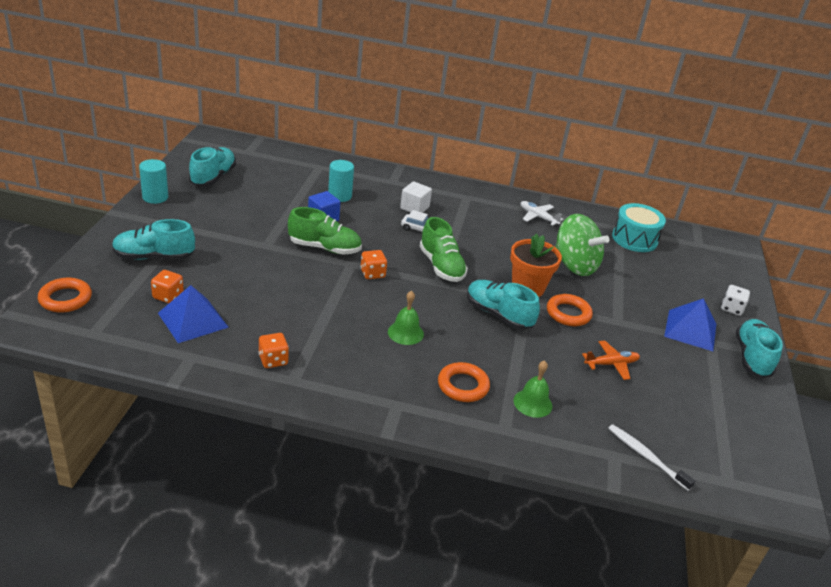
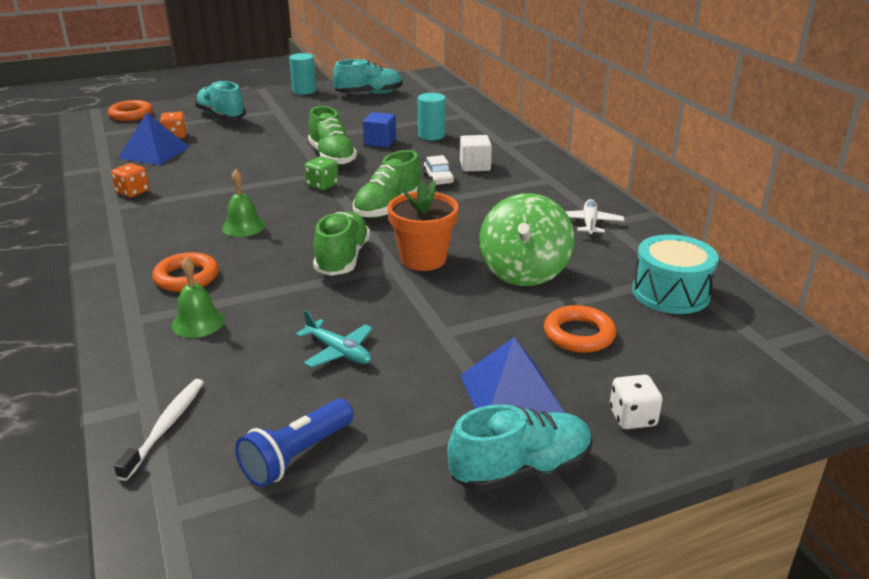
camera: 60 degrees right, 5 degrees down
orange dice [360,250,387,279] -> green dice [304,157,339,190]
turquoise shoe [467,280,540,330] -> green shoe [313,211,370,276]
orange ring [547,294,593,326] -> orange ring moved to [544,305,616,353]
orange plane [582,341,640,380] -> turquoise plane [296,310,373,368]
none -> blue flashlight [235,399,354,487]

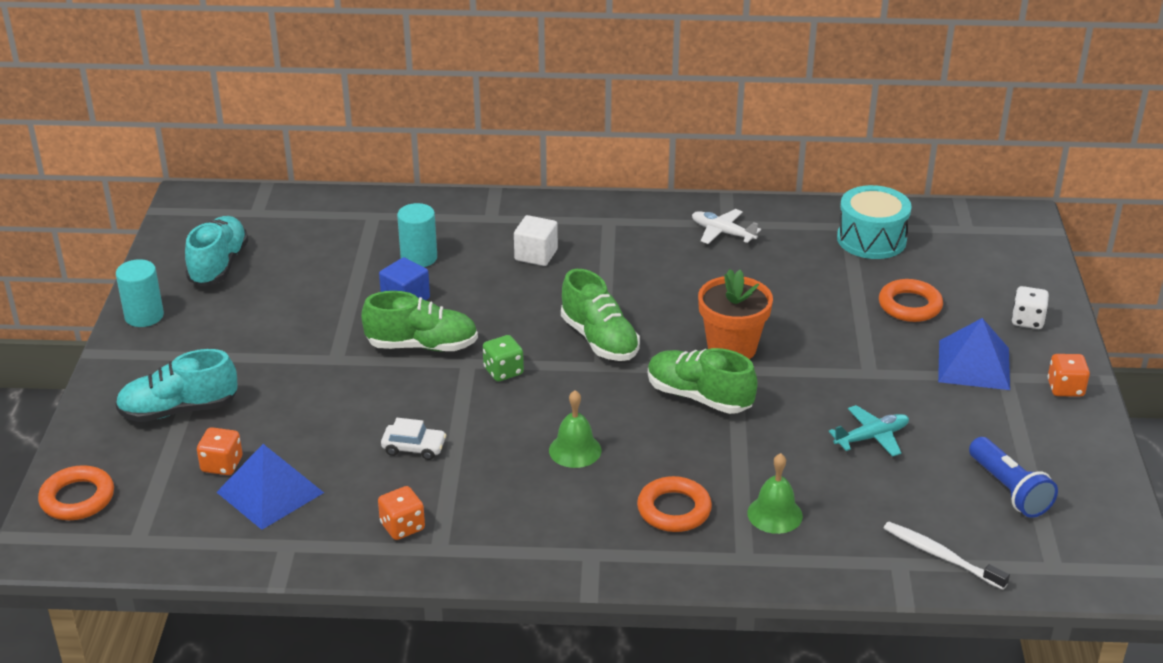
camera: 65 degrees left, 5 degrees up
white car [423,155,455,185] -> white car moved to [381,418,446,460]
turquoise shoe [447,404,592,493] -> orange dice [1047,354,1090,397]
green spinning top [479,193,574,286] -> none

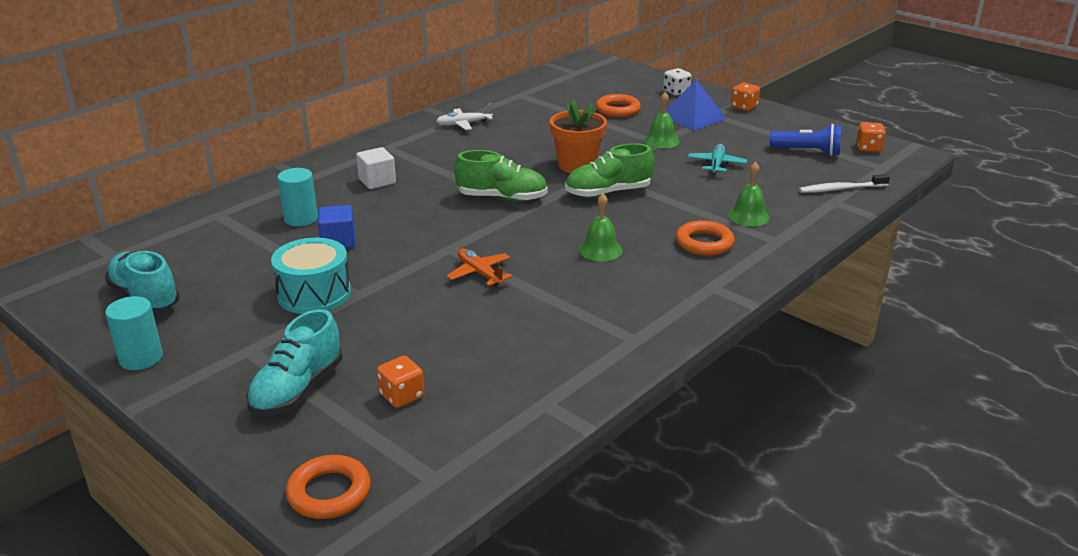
camera: 50 degrees left, 5 degrees down
blue pyramid [217,444,324,530] -> none
green shoe [361,291,478,351] -> none
orange dice [378,486,425,540] -> orange dice moved to [856,122,886,152]
white car [381,418,446,460] -> none
green dice [483,335,524,382] -> none
turquoise drum [837,185,912,259] -> turquoise drum moved to [271,238,351,314]
none -> orange plane [447,249,513,286]
none -> green bell [644,92,679,148]

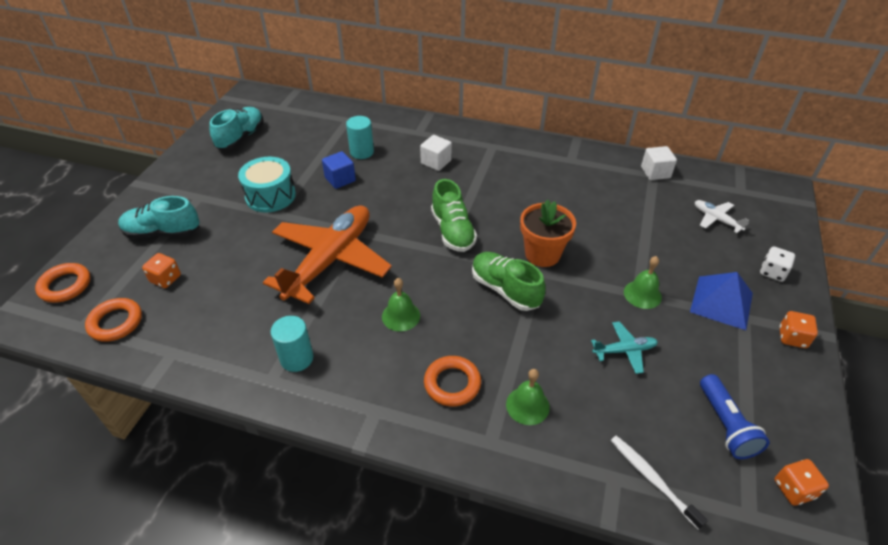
camera: 65 degrees right, 15 degrees up
turquoise cylinder [105,296,163,370] -> turquoise cylinder moved to [271,316,313,372]
white plane [436,103,493,130] -> white plane moved to [695,200,749,233]
orange plane [447,249,513,286] -> orange plane [263,205,392,304], size x2.37
orange ring [596,94,641,117] -> orange ring moved to [85,298,142,342]
none -> white cube [641,146,677,180]

